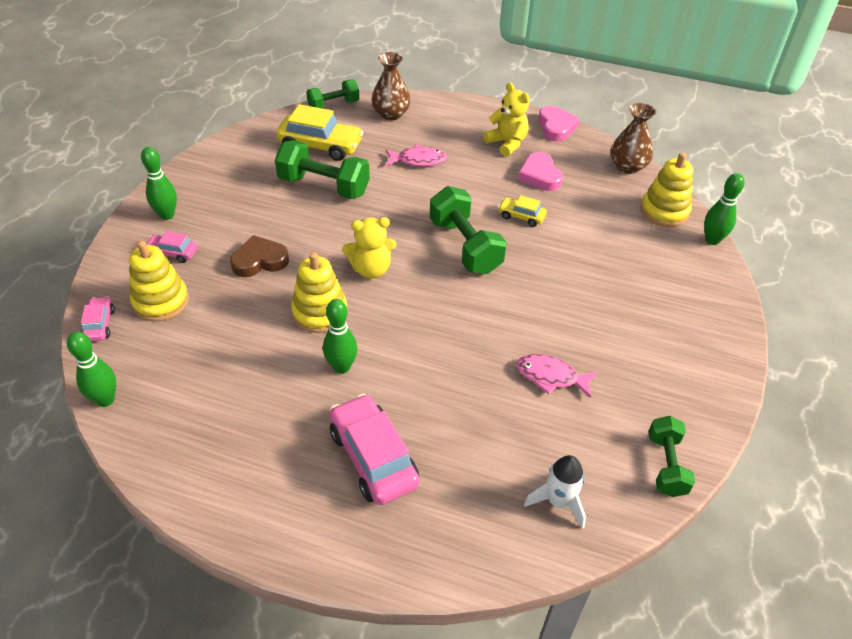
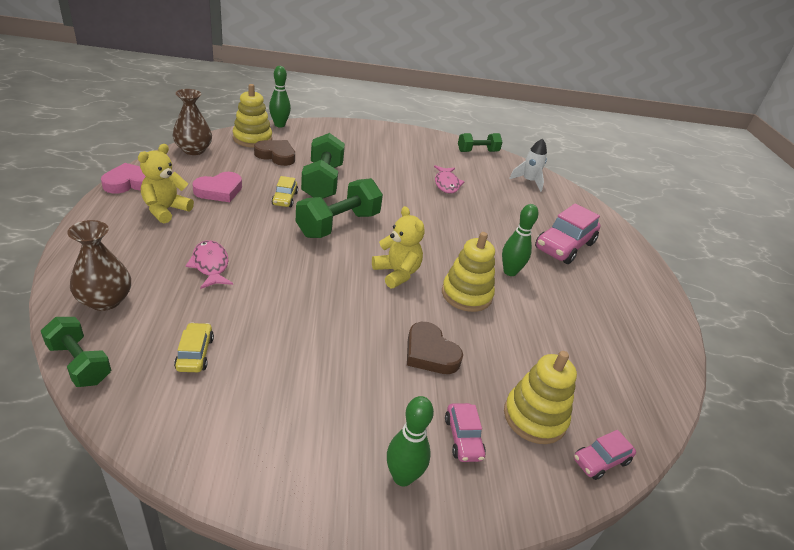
camera: 115 degrees left, 10 degrees down
green bowling pin [67,331,116,407] -> none
green dumbbell [275,140,370,199] -> green dumbbell moved to [301,133,345,198]
yellow car [276,104,363,161] -> yellow car [174,322,214,372], size x0.52
none -> brown heart [254,140,295,166]

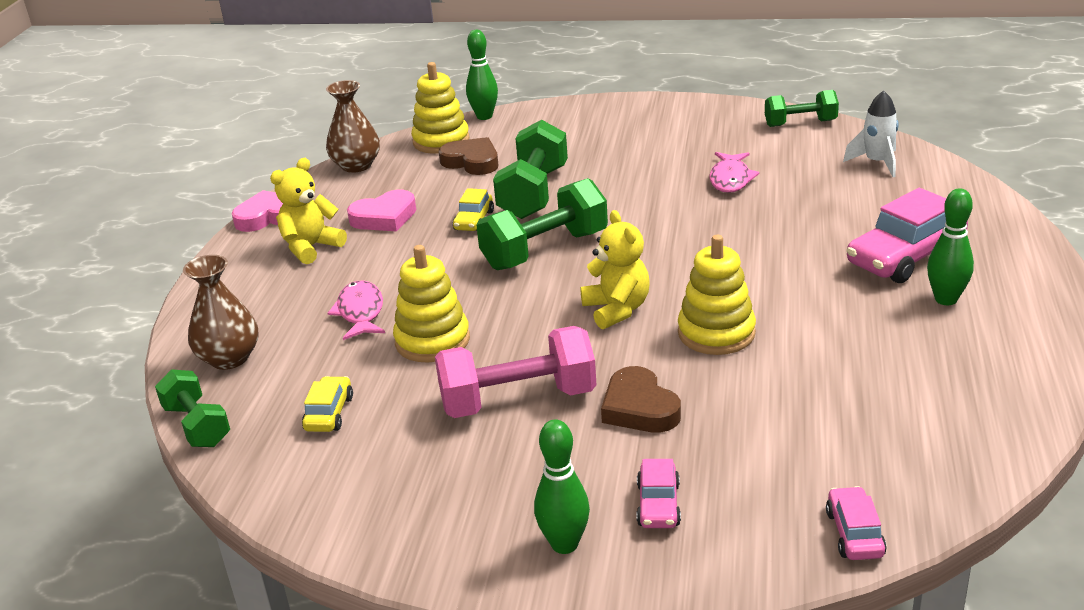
camera: 20 degrees right, 5 degrees down
green bowling pin [502,204,538,276] -> green bowling pin moved to [927,188,974,305]
yellow stacking toy [504,351,577,444] -> yellow stacking toy moved to [393,245,470,362]
pink car [574,430,636,480] -> pink car turned 105 degrees clockwise [826,486,887,560]
none -> pink dumbbell [435,326,596,418]

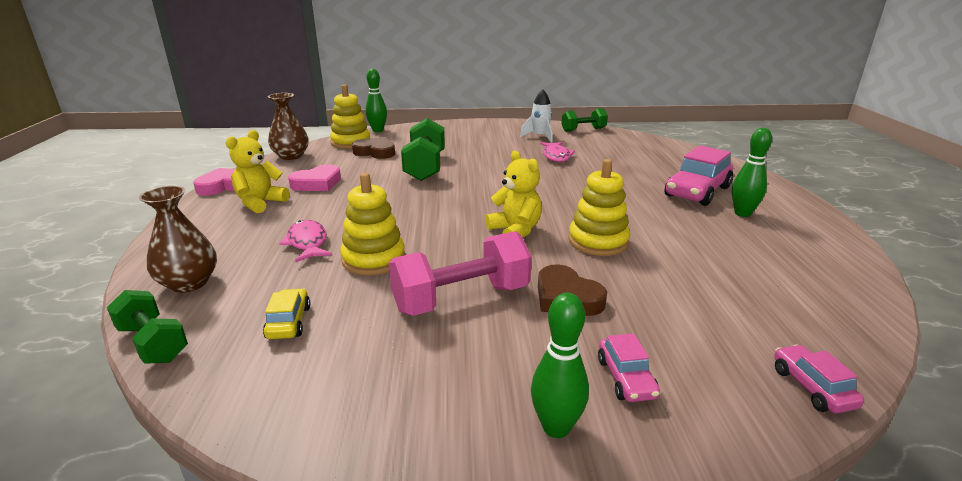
camera: 15 degrees left, 5 degrees down
yellow car [453,188,494,231] -> none
green dumbbell [476,178,608,270] -> none
white rocket [843,90,899,177] -> white rocket moved to [520,89,553,143]

